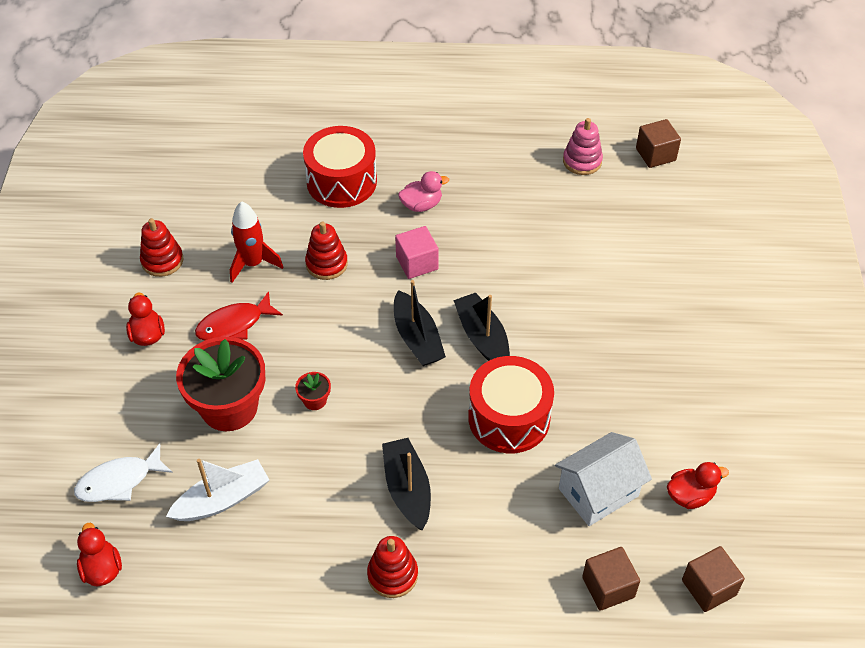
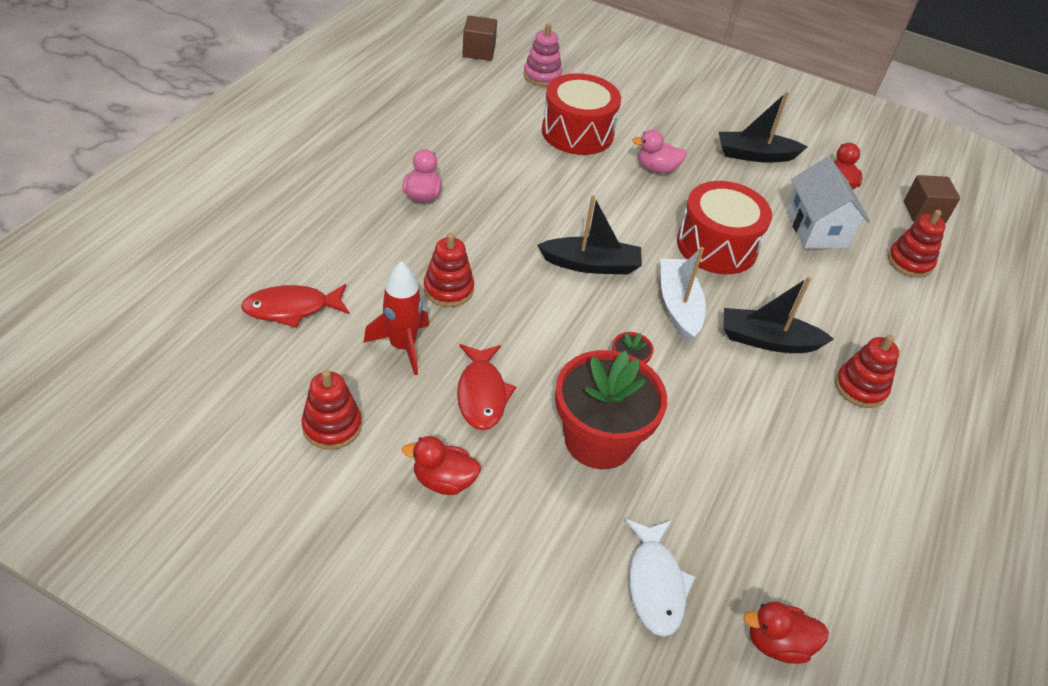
camera: 70 degrees left, 5 degrees down
white boat [166,459,269,521] -> white boat moved to [660,247,706,342]
red drum [303,126,377,208] -> red drum moved to [542,73,621,155]
pink cube [395,226,439,279] -> none
black boat [453,292,510,361] -> black boat moved to [719,92,807,163]
pink stacking toy [563,118,603,175] -> pink stacking toy moved to [523,24,562,87]
brown cube [582,547,640,611] -> red stacking toy [888,210,946,278]
none -> red fish [241,284,349,328]
none -> pink duck [632,130,687,173]

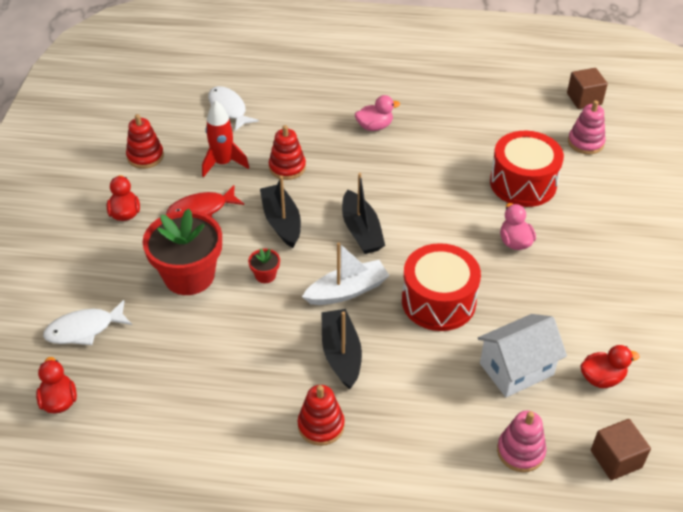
camera: 75 degrees right, 0 degrees up
red fish [241,284,349,328] -> white fish [208,86,259,131]
black boat [719,92,807,163] -> black boat moved to [260,176,301,248]
red stacking toy [888,210,946,278] -> pink stacking toy [497,411,546,472]

